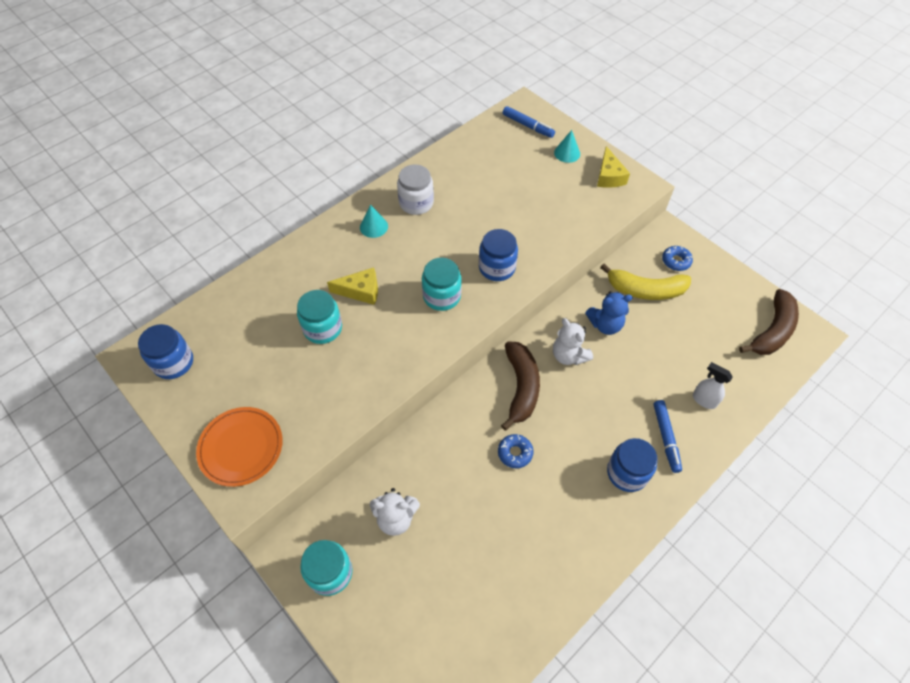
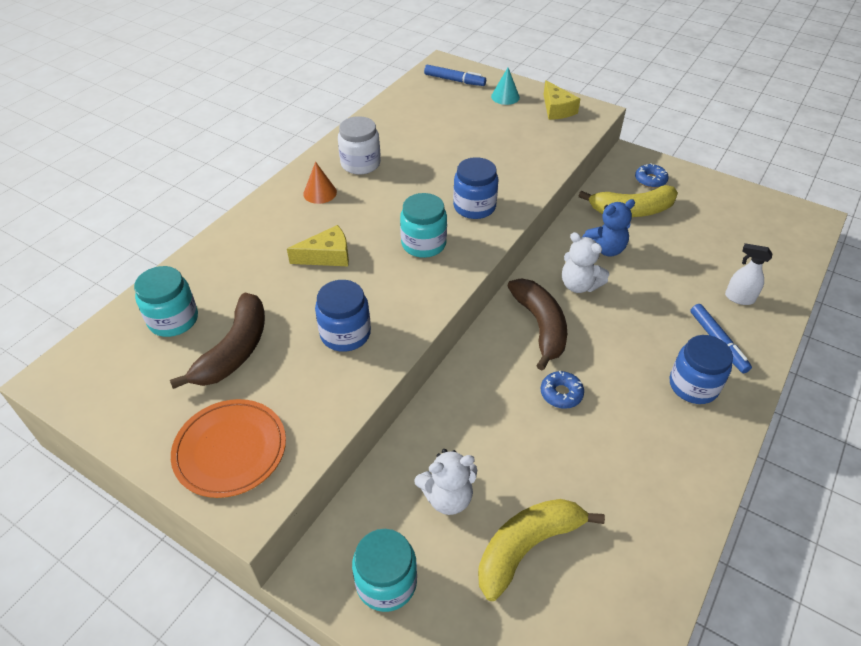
camera: 15 degrees left, 10 degrees down
blue jar [138,324,193,379] -> blue jar moved to [315,280,371,352]
turquoise jar [297,290,342,344] -> turquoise jar moved to [134,266,198,337]
turquoise cone [360,204,388,238] -> orange cone [303,162,337,204]
brown banana [739,289,799,355] -> brown banana moved to [170,293,265,389]
none -> yellow banana [478,499,605,601]

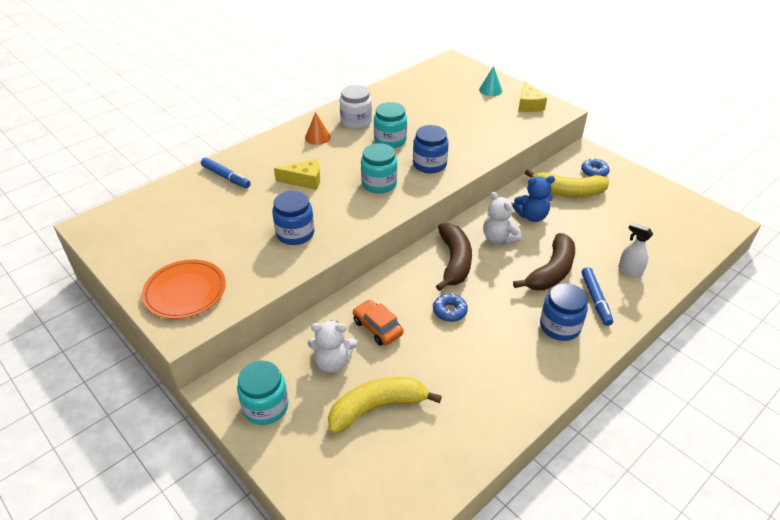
camera: 15 degrees right, 5 degrees down
turquoise jar [134,266,198,337] -> turquoise jar moved to [374,102,407,148]
brown banana [170,293,265,389] -> brown banana moved to [513,233,575,290]
blue marker [424,65,486,86] -> blue marker moved to [201,157,251,188]
none -> orange car [353,300,403,346]

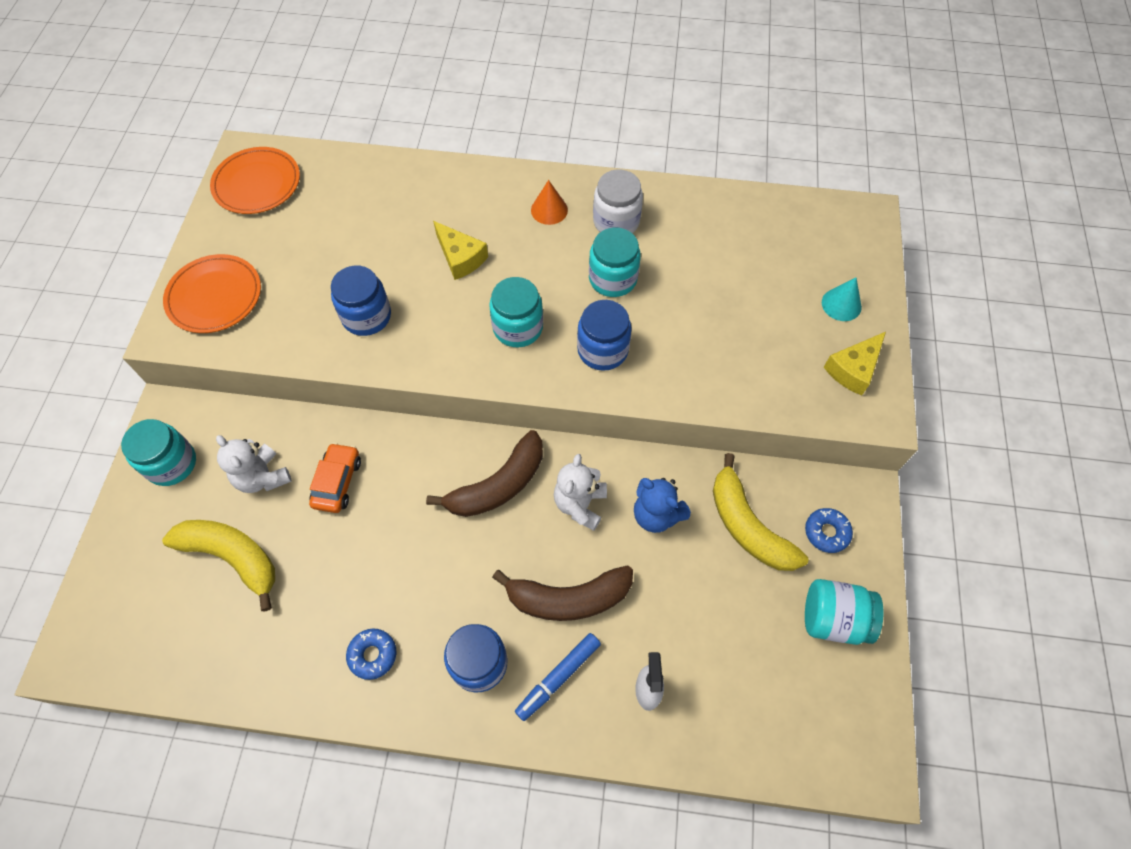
camera: 50 degrees right, 20 degrees up
blue marker [201,157,251,188] -> none
blue donut [433,293,468,322] -> blue donut moved to [346,628,396,680]
none -> orange plate [210,147,300,214]
none -> turquoise jar [805,579,884,645]

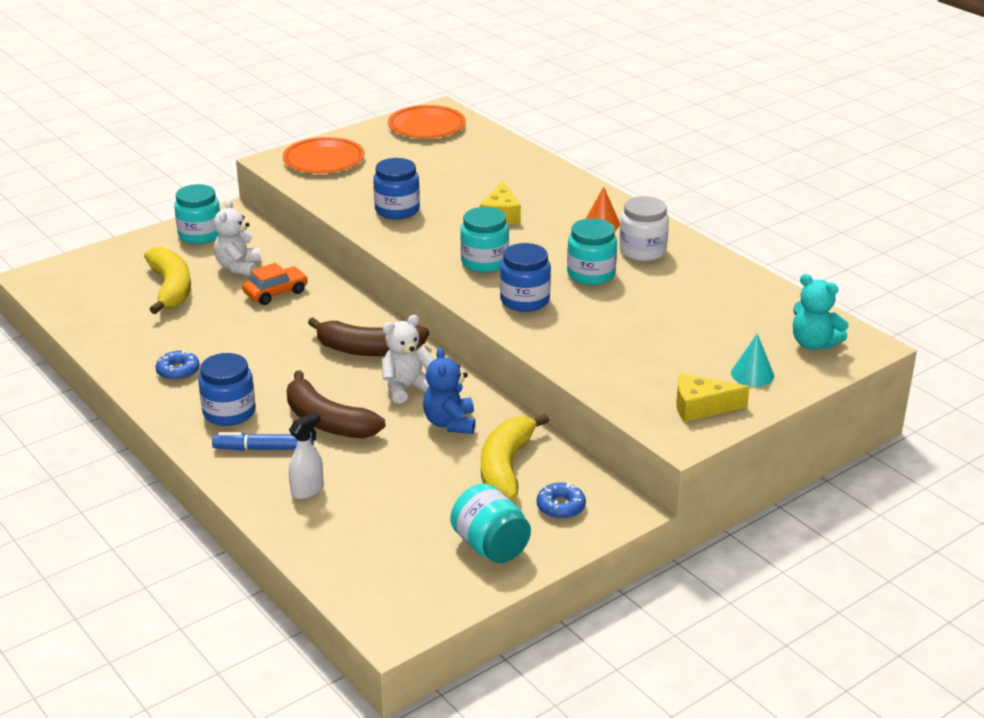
camera: 45 degrees right, 30 degrees down
none -> turquoise teddy bear [793,274,849,350]

